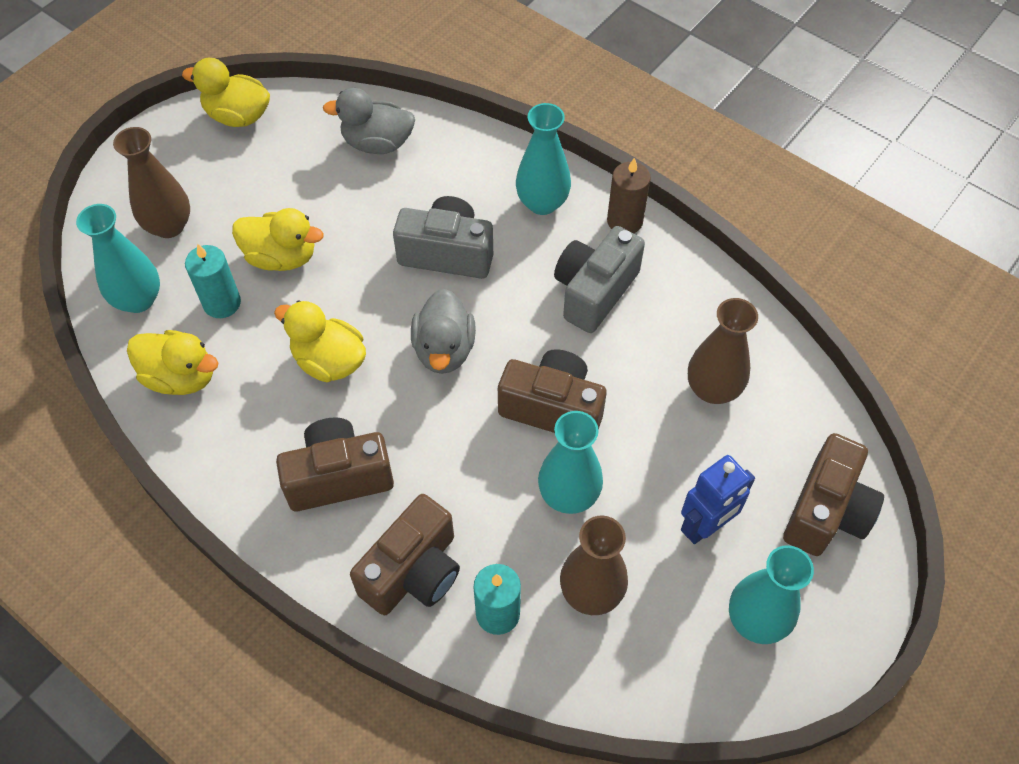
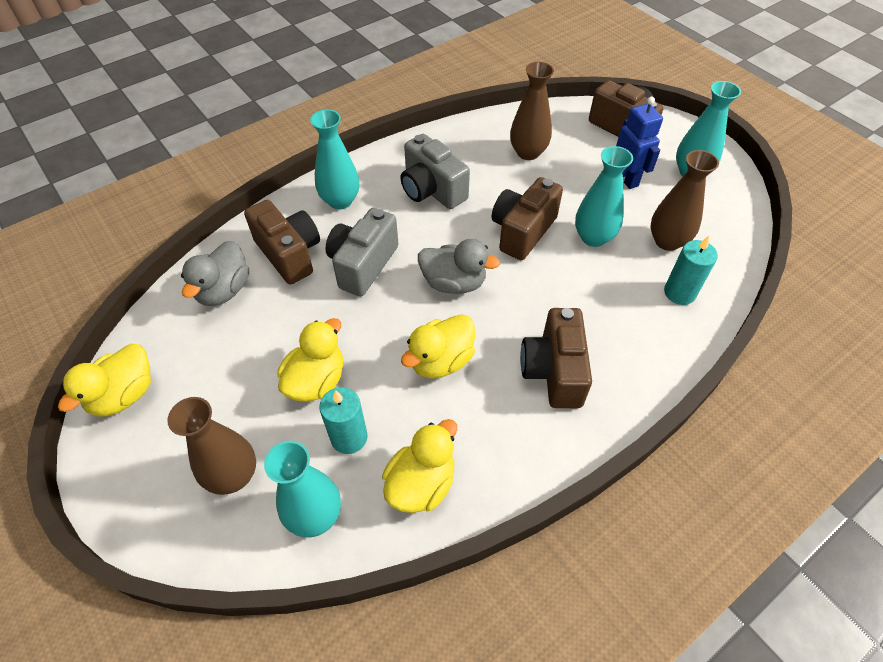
camera: 75 degrees left, 5 degrees down
brown camera [350,494,460,615] -> brown camera moved to [244,200,320,284]
brown candle [607,158,651,233] -> none

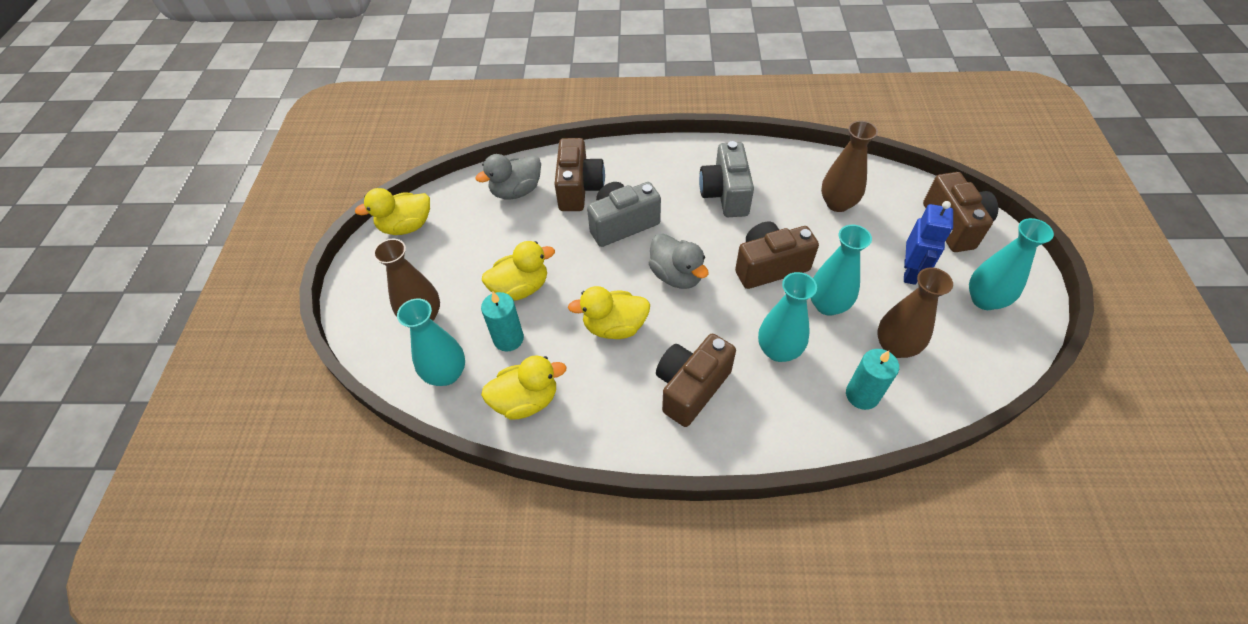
camera: 40 degrees right, 0 degrees up
turquoise vase [310,109,359,209] -> turquoise vase moved to [758,272,817,362]

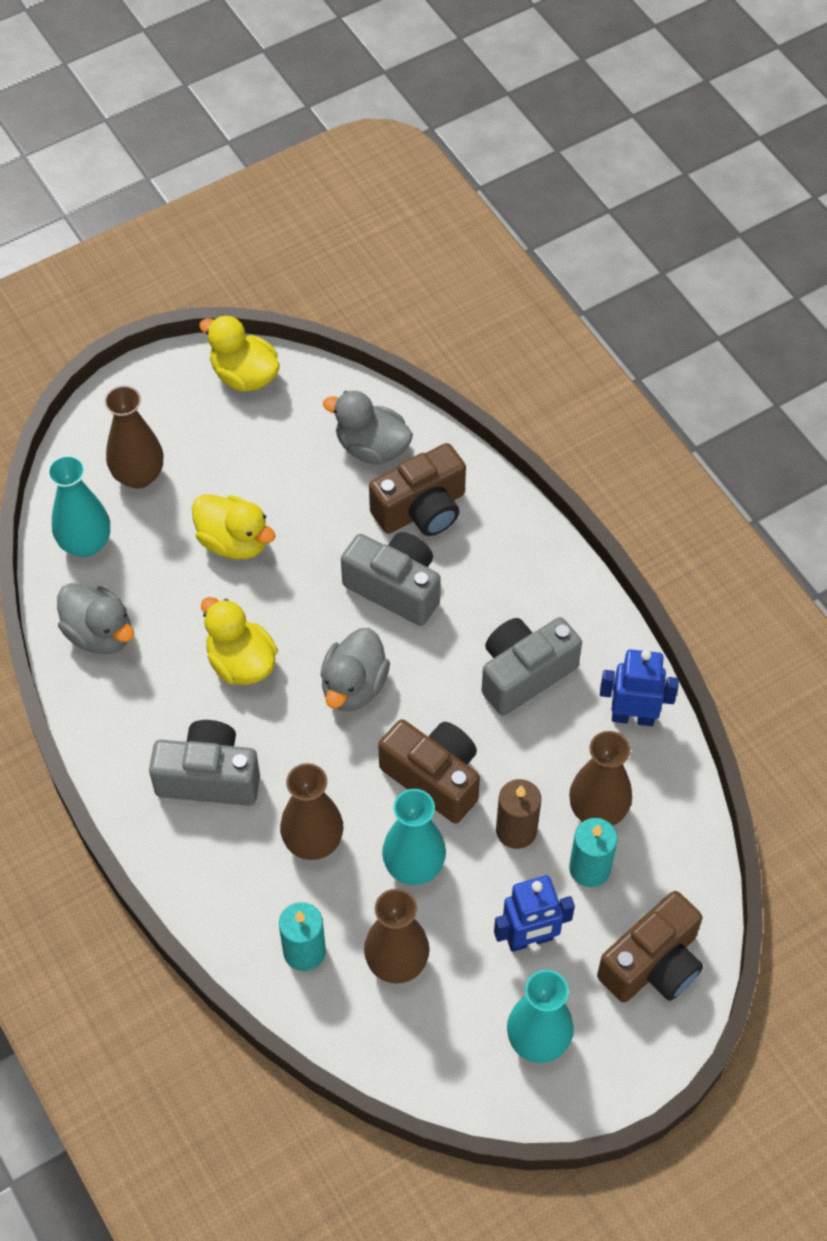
camera: 55 degrees right, 5 degrees up
turquoise candle [481,292,524,352] -> turquoise candle moved to [569,818,618,887]
yellow duck [481,355,567,420] -> grey duck [57,583,134,654]
brown camera [656,334,736,427] -> grey camera [149,720,260,806]
turquoise vase [758,272,817,362] -> brown vase [280,763,343,860]
none -> brown candle [496,779,541,849]
none -> blue robot [600,650,679,726]

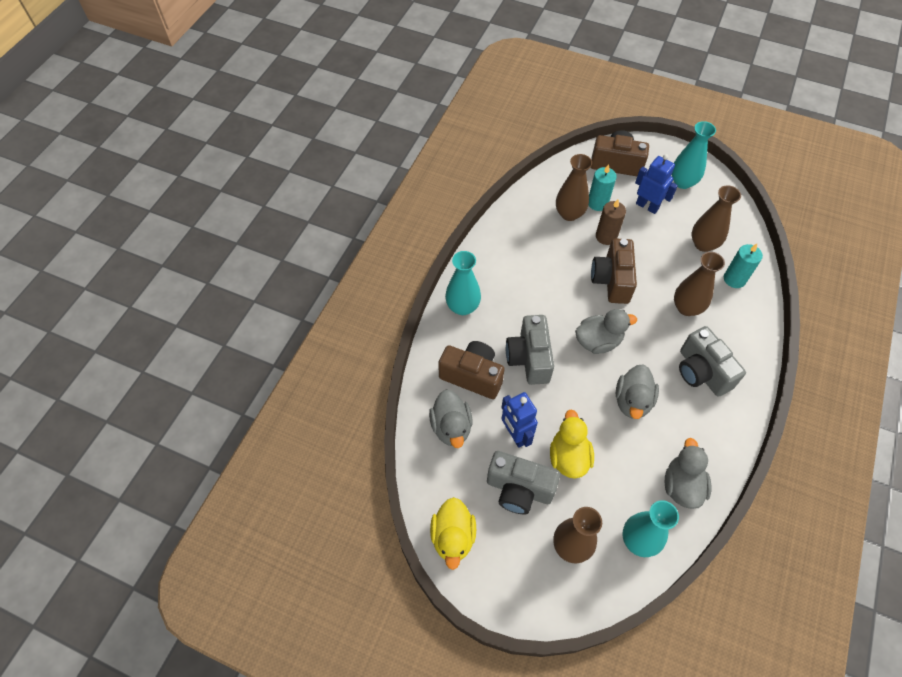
camera: 125 degrees left, 0 degrees up
yellow duck [201,597,278,685] -> grey duck [616,364,659,419]
turquoise vase [382,789,446,885] -> turquoise vase moved to [445,251,481,315]
grey camera [481,617,582,716] -> grey camera moved to [487,451,560,514]
blue robot [600,650,679,726] -> blue robot moved to [501,392,538,448]

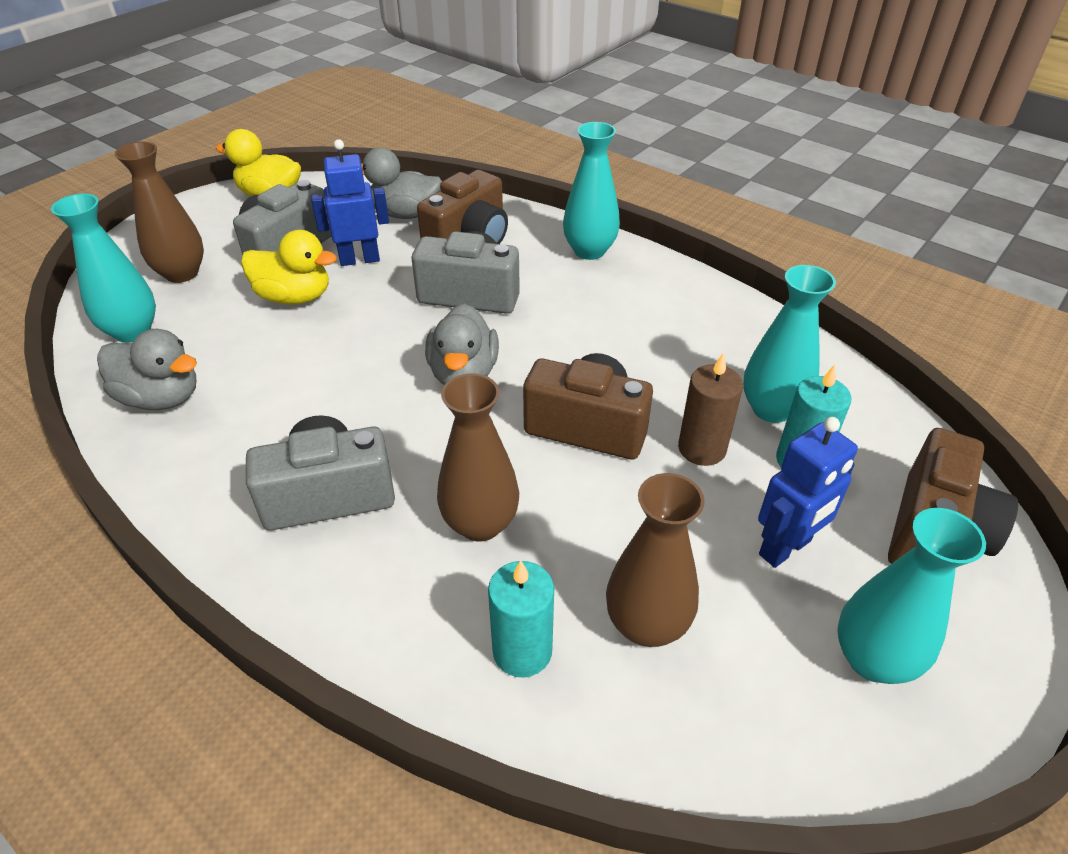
camera: 105 degrees right, 15 degrees down
brown vase [556,154,592,221] -> turquoise vase [743,265,836,423]
grey duck [616,364,659,419] -> none

